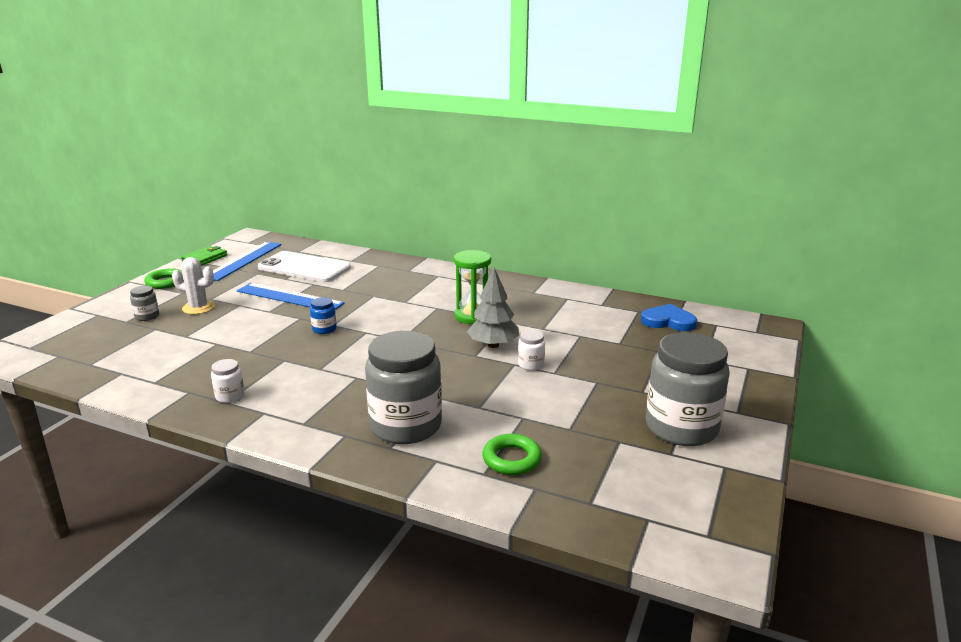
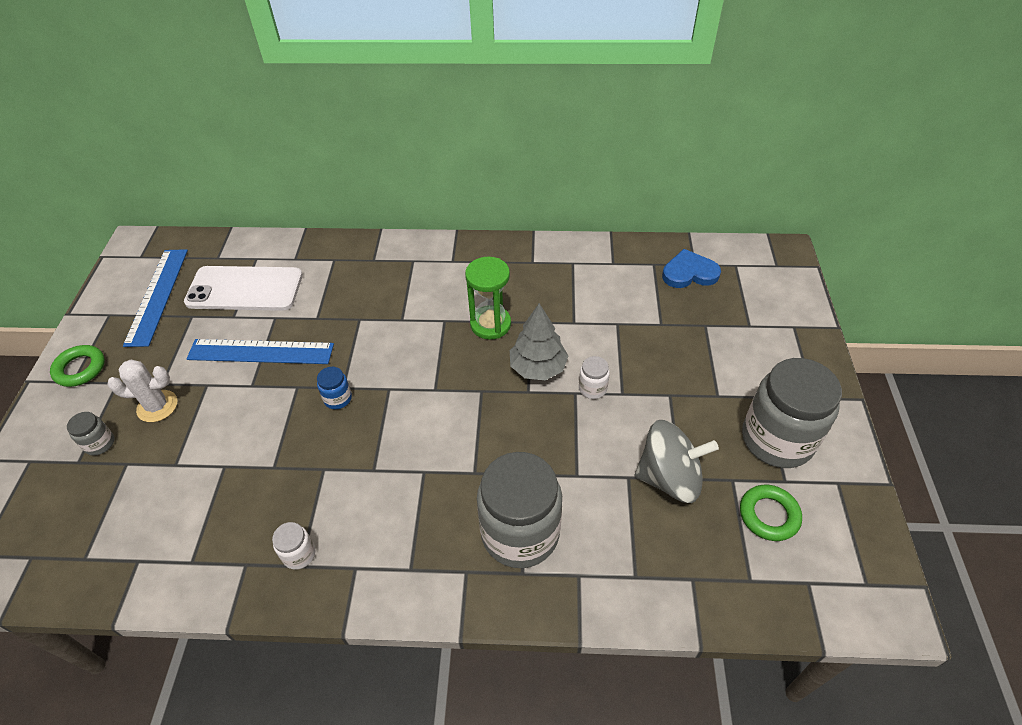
camera: 20 degrees left, 25 degrees up
green wallet [181,246,227,266] -> none
green ring [482,434,542,475] -> green ring moved to [740,485,802,541]
none -> grey spinning top [635,420,719,503]

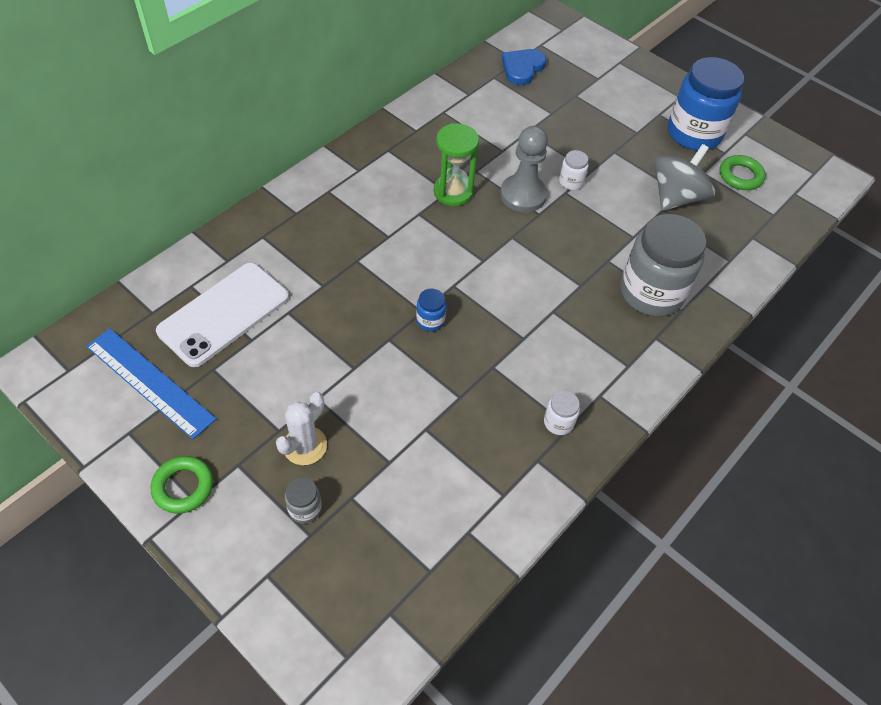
camera: 55 degrees left, 5 degrees up
blue ruler [186,339,334,364] -> none
grey tree [510,303,568,380] -> grey pawn [500,126,548,212]
grey jar [742,358,842,468] -> blue jar [668,57,744,151]

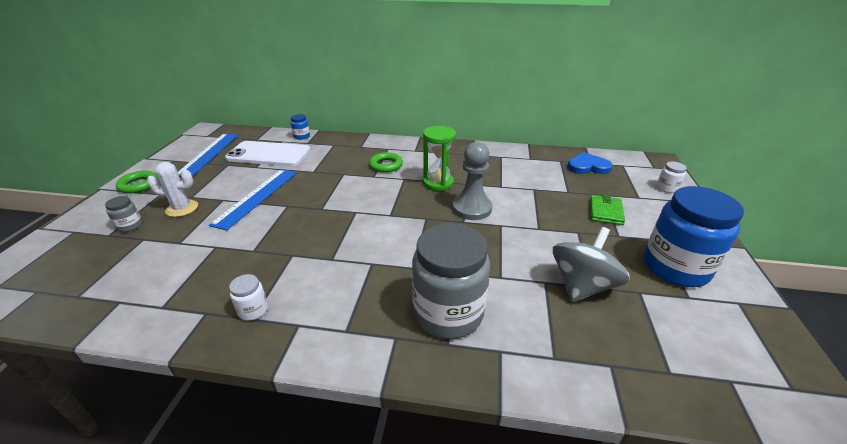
camera: 60 degrees right, 20 degrees down
blue jar [416,289,446,332] -> blue jar moved to [291,114,310,140]
white jar [559,150,589,190] -> white jar moved to [657,162,687,193]
grey spinning top [654,144,715,211] -> grey spinning top turned 60 degrees counterclockwise [553,227,630,302]
green ring [720,155,766,190] -> green ring moved to [369,152,403,173]
none -> blue ruler [209,169,297,231]
none -> green wallet [590,195,625,225]

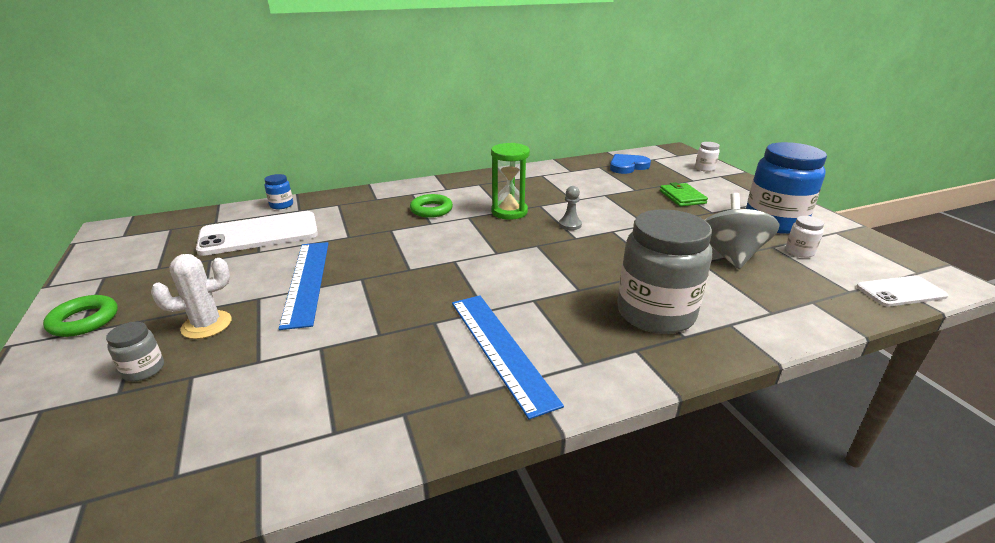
camera: 30 degrees left, 5 degrees down
blue ruler [178,133,239,177] -> blue ruler moved to [452,295,564,420]
white jar [229,274,268,321] -> white jar moved to [786,216,824,258]
grey pawn [453,142,492,220] -> grey pawn [559,186,582,230], size x0.51
none -> white phone [856,276,948,307]

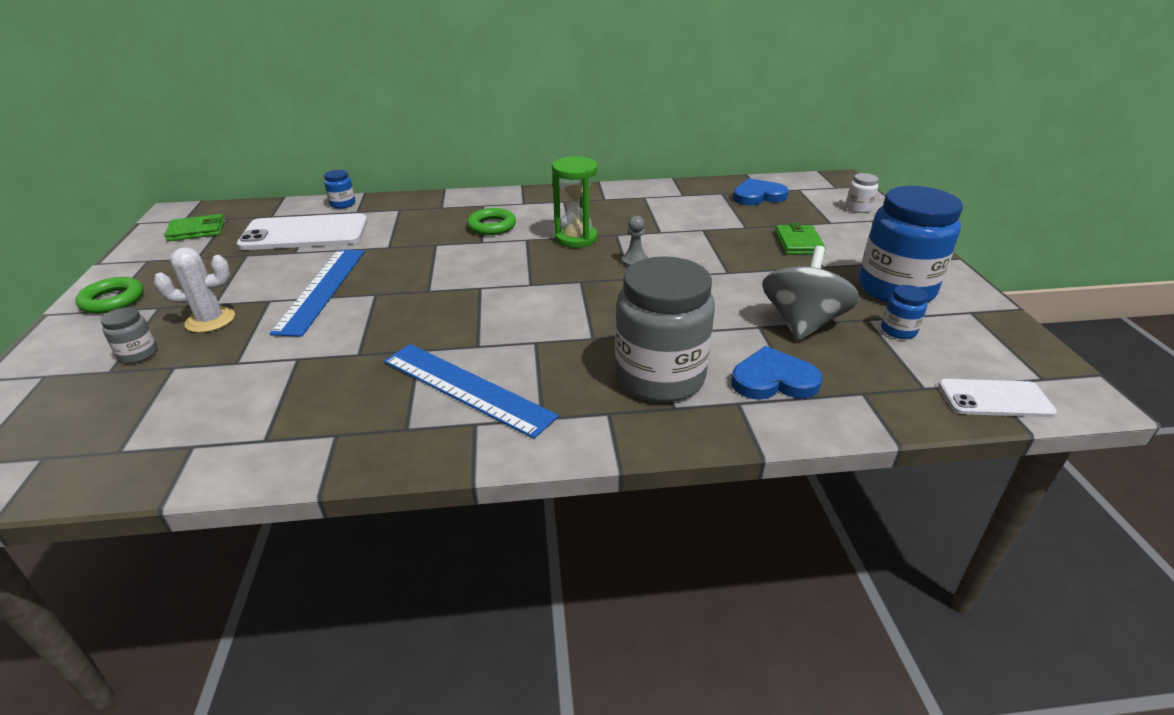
camera: 15 degrees right, 5 degrees up
blue ruler [452,295,564,420] -> blue ruler turned 45 degrees counterclockwise [384,344,559,439]
white jar [786,216,824,258] -> blue jar [881,285,928,339]
none -> green wallet [164,214,224,241]
none -> blue heart [731,346,823,400]

